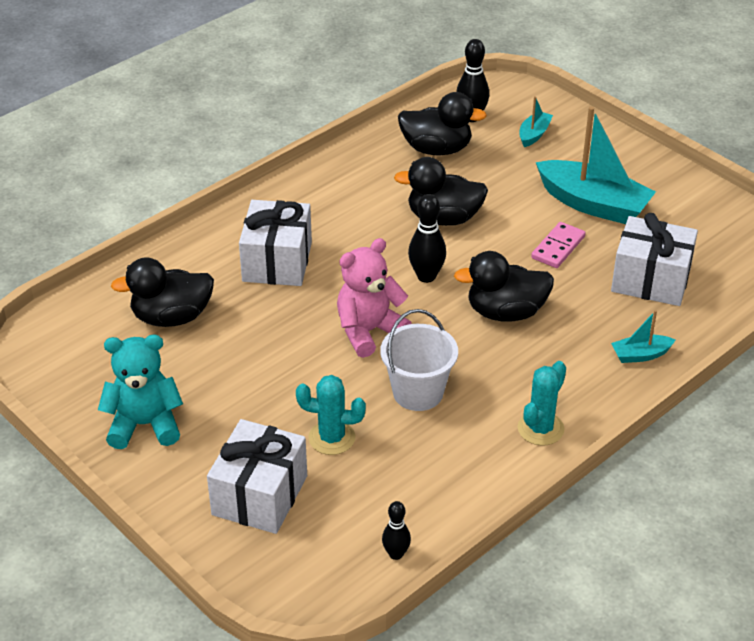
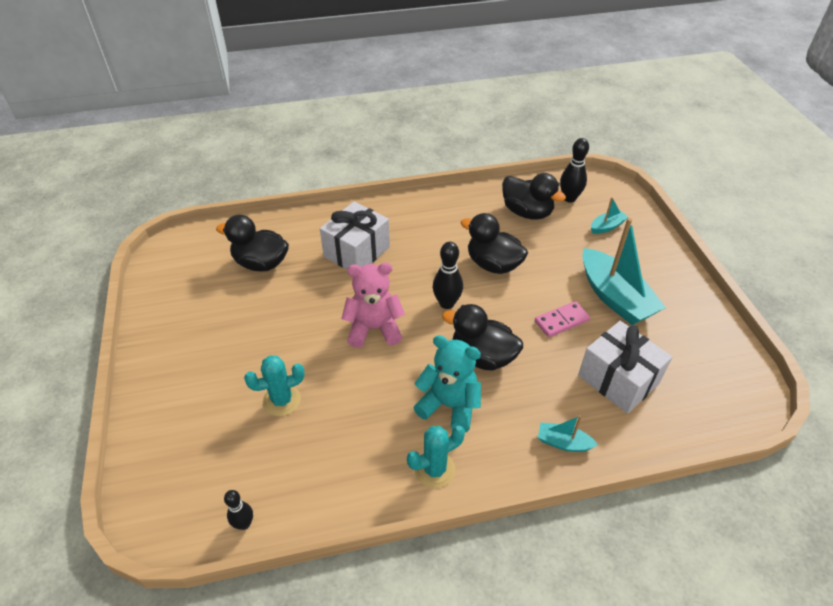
camera: 30 degrees right, 5 degrees up
turquoise teddy bear [98,335,183,449] -> turquoise teddy bear moved to [413,335,481,432]
white gift [207,419,307,534] -> none
turquoise cactus [296,375,366,455] -> turquoise cactus turned 60 degrees counterclockwise [244,356,305,416]
white bucket [380,309,458,411] -> none

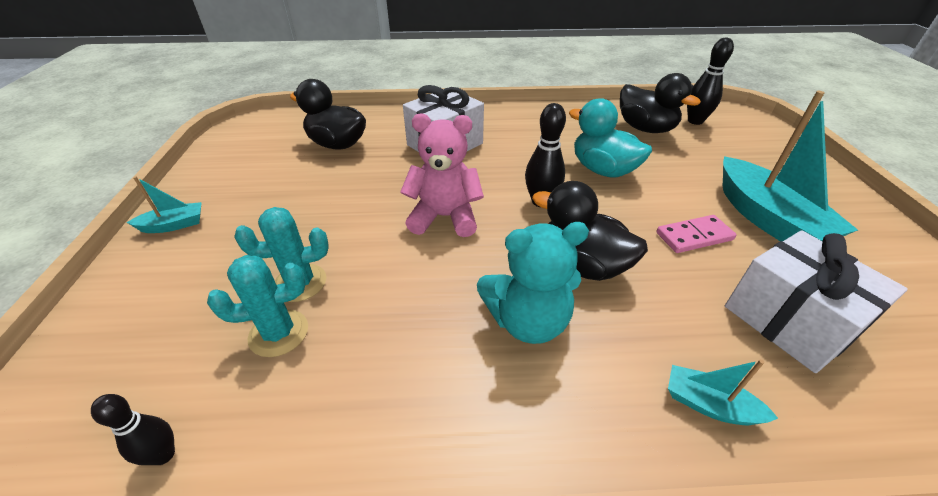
camera: 10 degrees right, 5 degrees down
turquoise cactus [407,426,465,489] -> turquoise cactus moved to [207,255,308,357]
turquoise teddy bear [413,335,481,432] -> turquoise teddy bear turned 135 degrees clockwise [477,222,589,344]
black duck [461,213,528,274] -> turquoise duck [569,98,652,178]
turquoise boat [591,197,628,234] -> turquoise boat moved to [127,176,202,233]

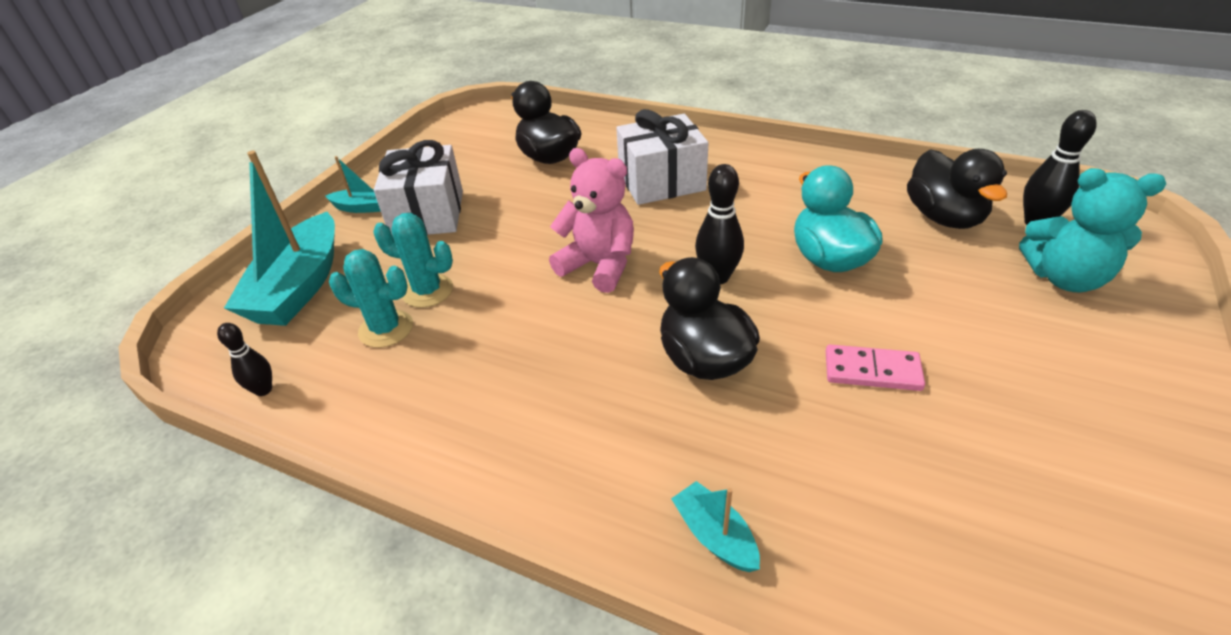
camera: 30 degrees right, 0 degrees up
turquoise teddy bear [477,222,589,344] -> turquoise teddy bear moved to [1019,168,1166,292]
turquoise boat [723,91,858,242] -> turquoise boat moved to [224,151,335,326]
white gift [725,230,908,373] -> white gift moved to [374,140,463,236]

